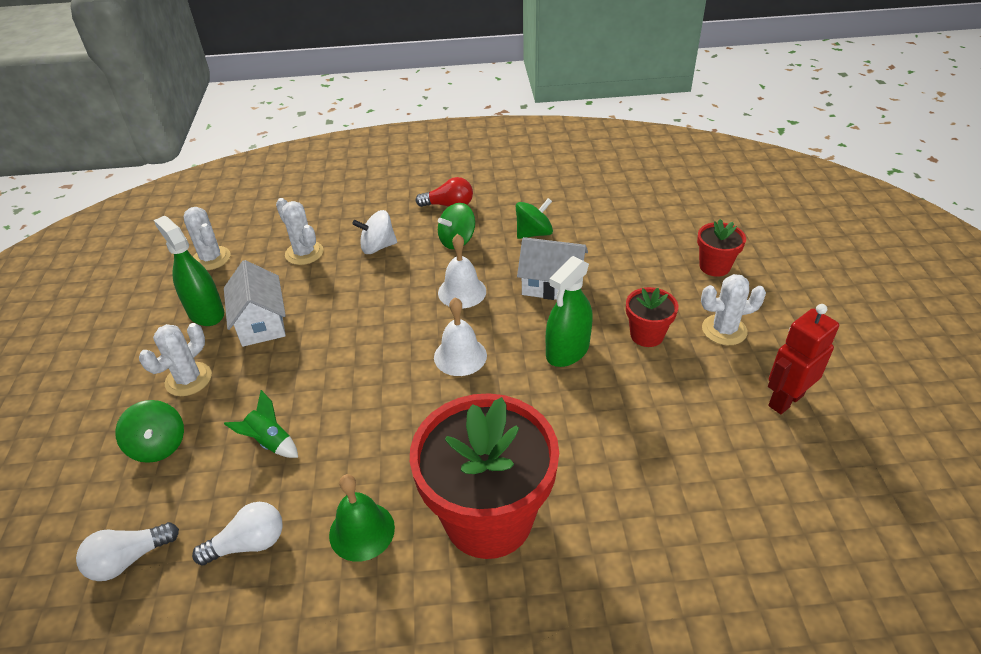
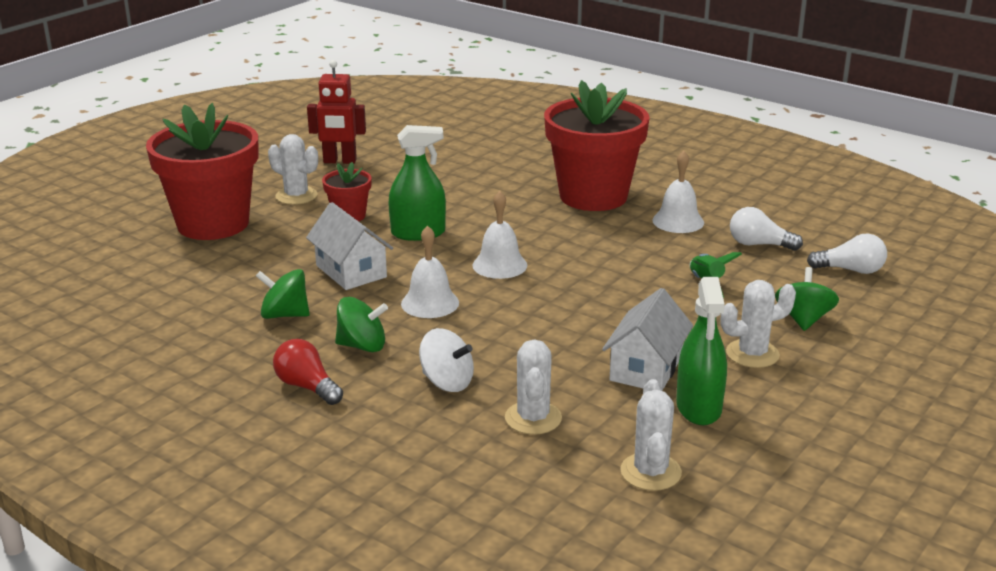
camera: 140 degrees left, 15 degrees down
green bell [329,474,395,562] -> white bell [652,151,704,233]
red flower pot [697,219,746,277] -> red flower pot [146,103,259,240], size x2.17

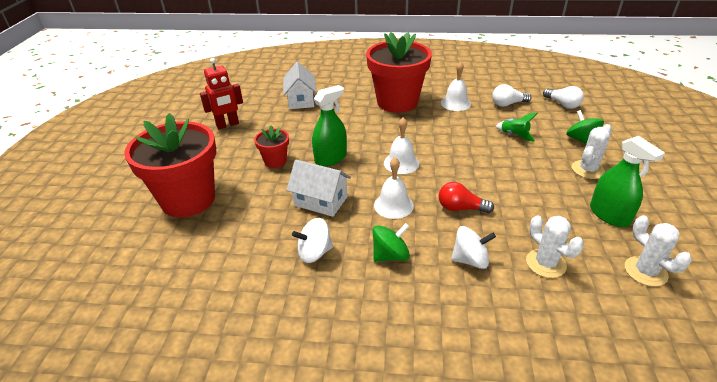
camera: 30 degrees left, 10 degrees up
green spinning top [256,269,310,319] -> white spinning top [292,218,333,263]
white cactus [268,134,318,205] -> none
red light bulb [273,339,343,405] -> red light bulb moved to [439,182,494,213]
white house [602,288,693,391] -> white house moved to [283,62,317,109]
white light bulb [807,233,887,274] -> white light bulb turned 75 degrees clockwise [543,86,584,109]

